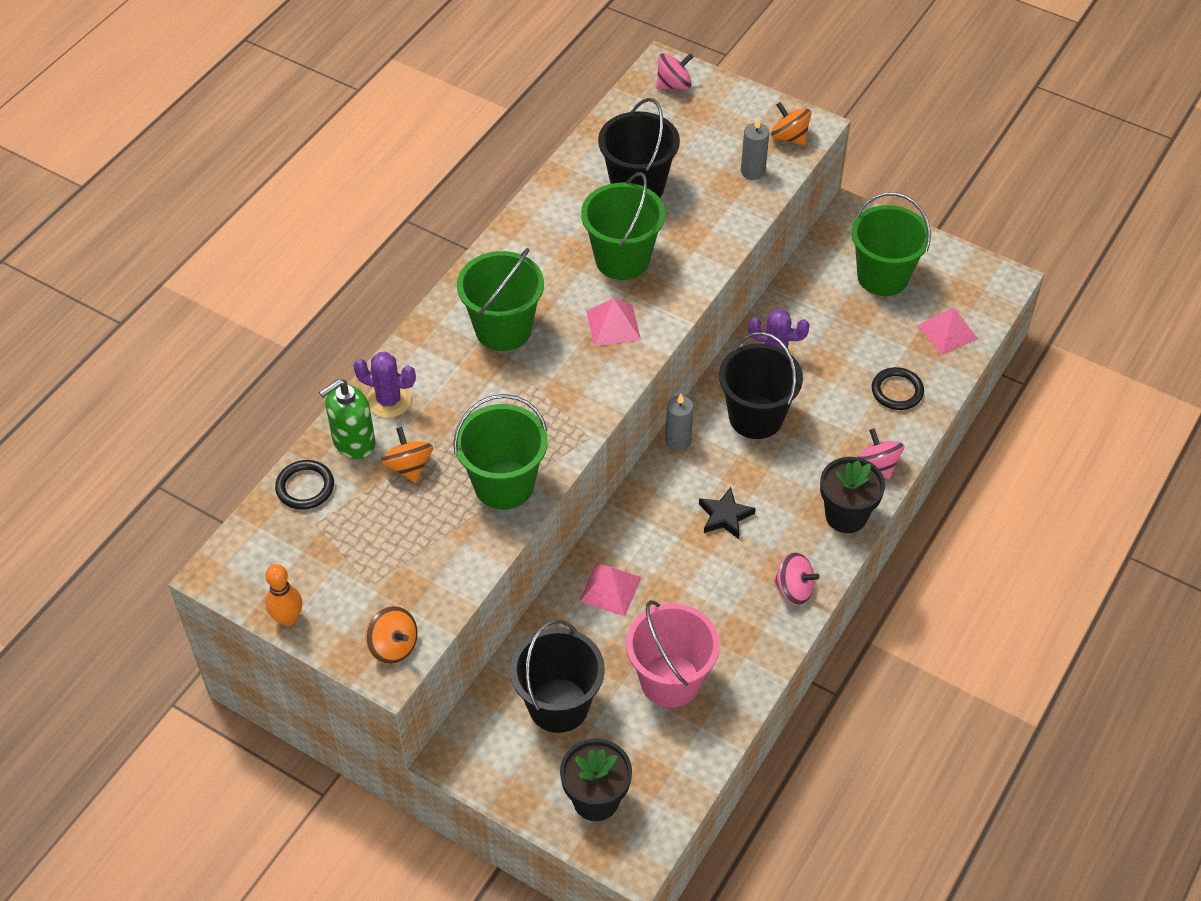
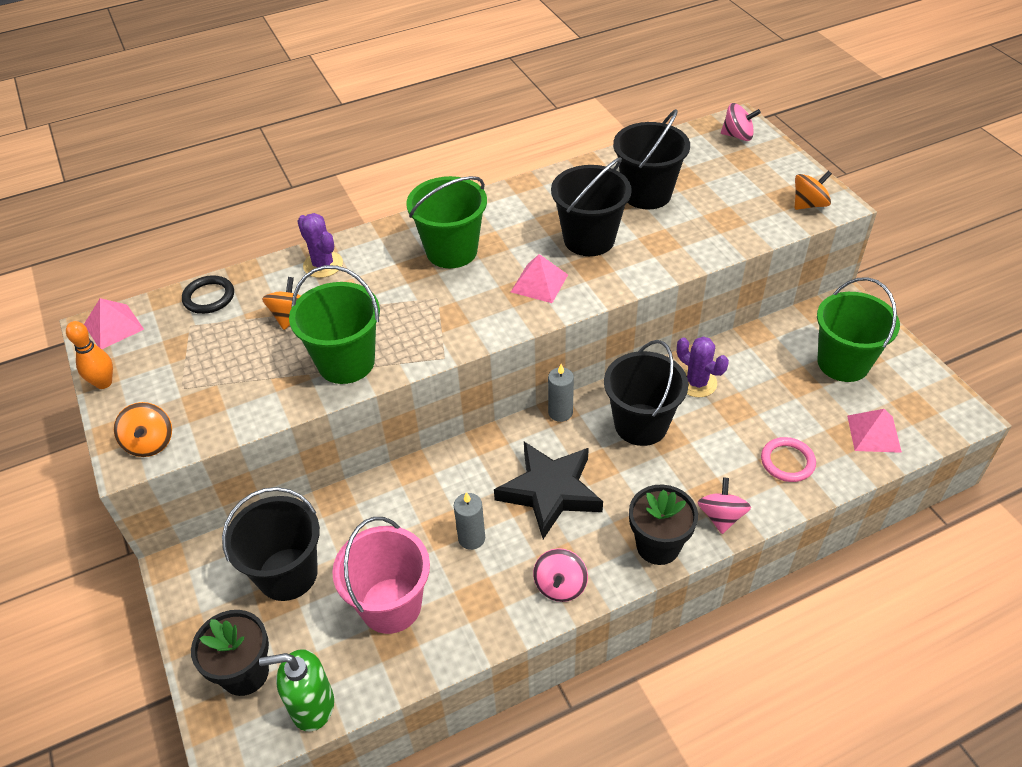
camera: 35 degrees right, 5 degrees down
green soap dispenser [319,379,376,459] -> green soap dispenser moved to [259,649,334,731]
pink pyramid [579,563,642,616] -> pink pyramid moved to [84,298,144,349]
green bucket [581,172,665,280] -> black bucket [551,157,632,256]
black star [699,487,756,539] -> black star [494,442,603,539], size x1.90
grey candle [741,118,769,180] -> grey candle moved to [454,492,485,550]
orange spinning top [771,102,812,146] -> orange spinning top turned 75 degrees clockwise [795,171,832,210]
pink spinning top [774,552,819,605] -> pink spinning top turned 45 degrees clockwise [533,548,588,602]
black ring [872,367,924,410] -> pink ring [761,437,816,482]

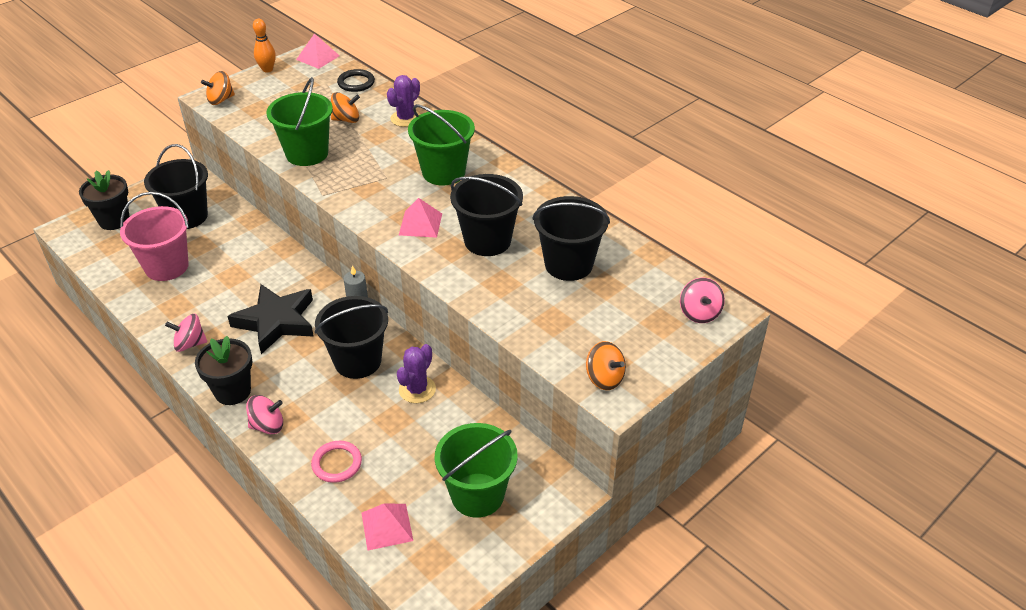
camera: 70 degrees right, 5 degrees down
green soap dispenser [259,649,334,731] -> none
grey candle [454,492,485,550] -> none

